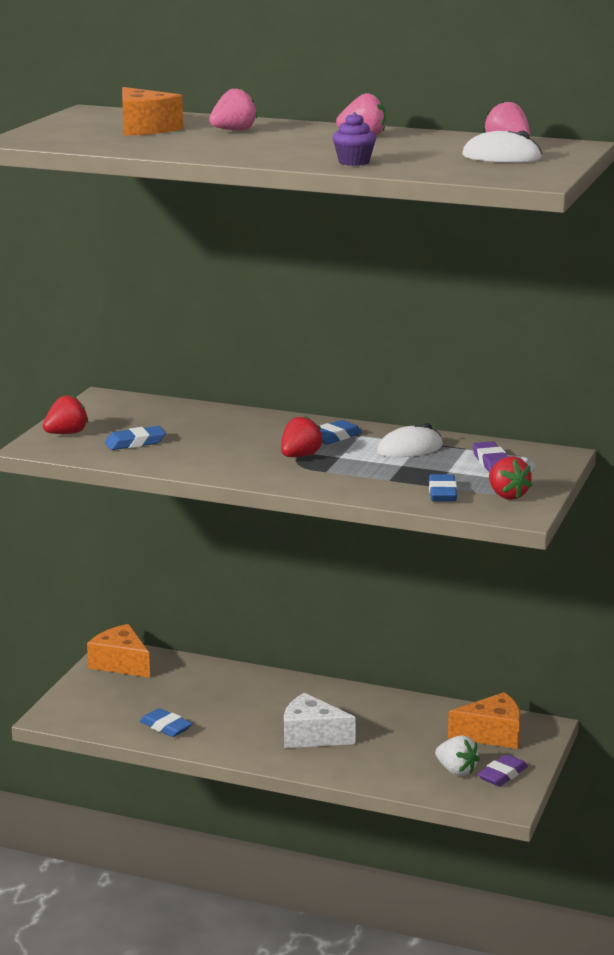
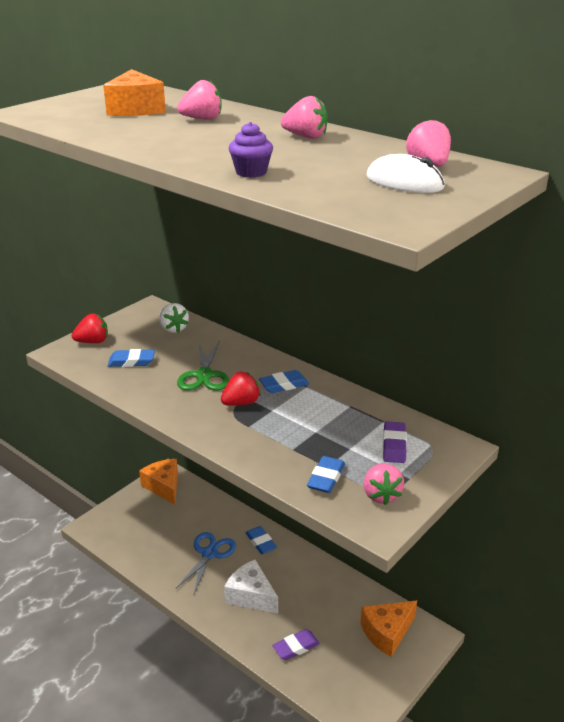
camera: 20 degrees right, 10 degrees up
blue eraser [140,708,193,737] -> blue eraser moved to [246,526,277,554]
white mouse [377,423,443,458] -> none
white strawberry [435,735,480,776] -> white strawberry moved to [159,303,189,333]
orange cheese [448,692,521,749] -> orange cheese turned 135 degrees clockwise [360,601,417,657]
purple eraser [478,754,528,787] -> purple eraser moved to [272,629,320,660]
red strawberry [489,457,532,500] -> pink strawberry [364,464,404,505]
none -> blue scissors [176,532,236,594]
none -> green scissors [177,340,229,390]

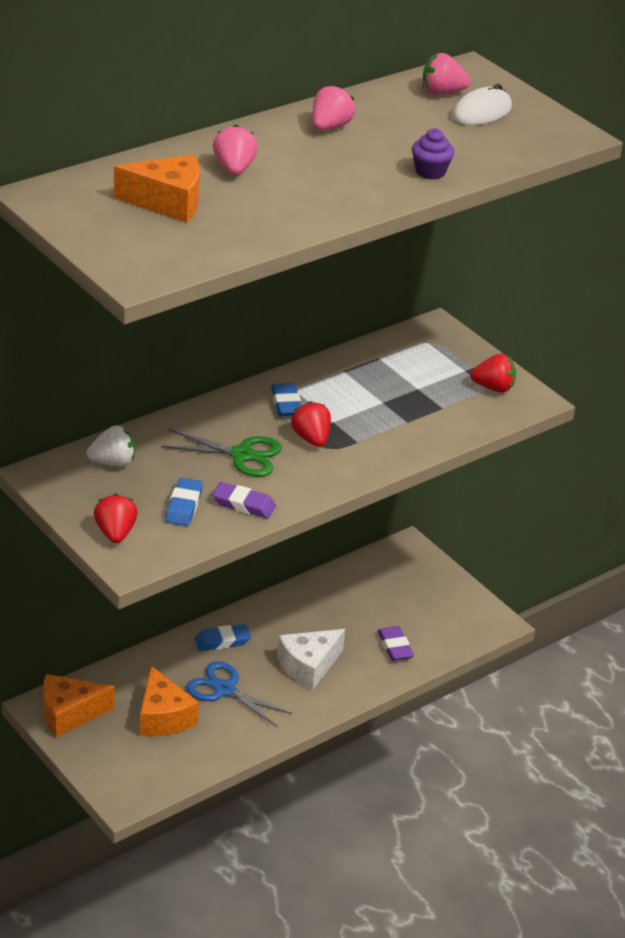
camera: 80 degrees left, 5 degrees up
blue eraser [307,456,345,493] -> none
orange cheese [360,601,417,657] -> orange cheese moved to [139,666,199,736]
pink strawberry [364,464,404,505] -> red strawberry [470,353,516,393]
purple eraser [383,421,407,463] -> purple eraser moved to [212,482,276,519]

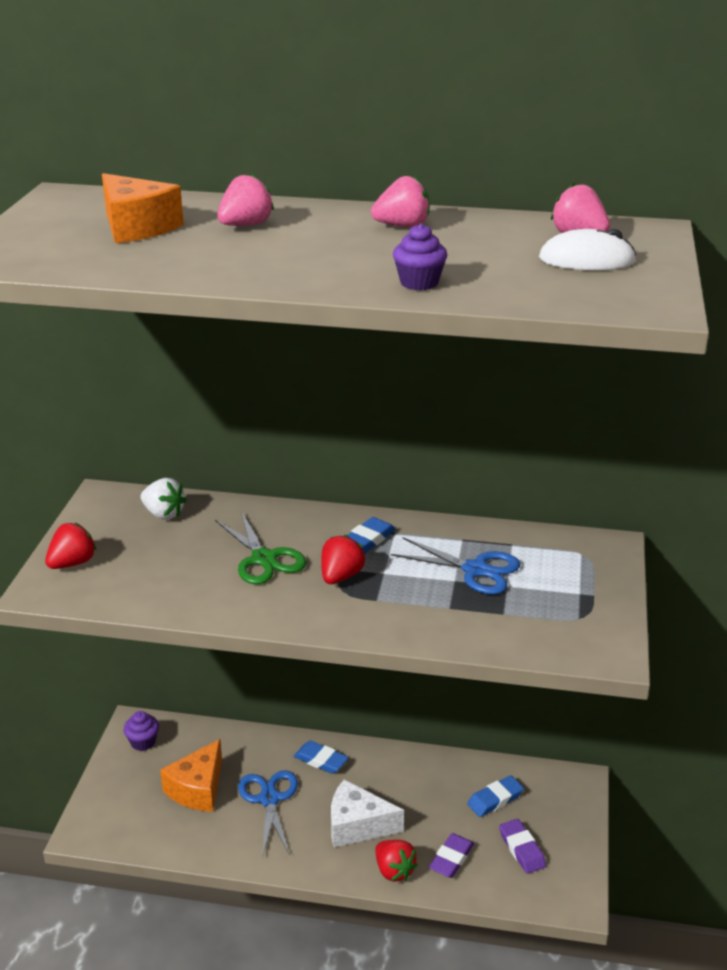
camera: 50 degrees right, 5 degrees down
orange cheese [43,674,115,738] -> purple cupcake [124,711,159,751]
blue eraser [165,478,203,526] -> blue eraser moved to [467,775,524,817]
purple eraser [212,482,276,519] -> purple eraser moved to [499,819,546,874]
red strawberry [470,353,516,393] -> red strawberry moved to [376,840,418,882]
none -> blue scissors [391,537,520,594]

